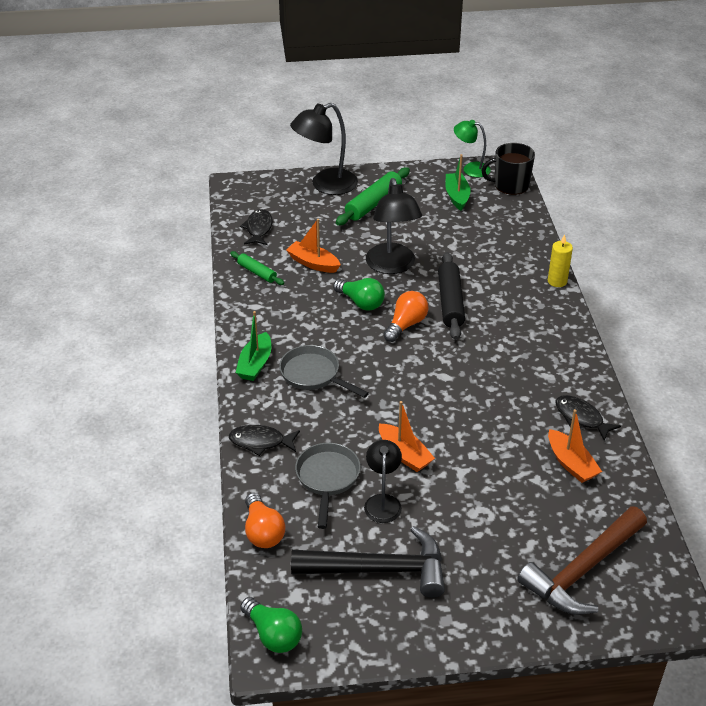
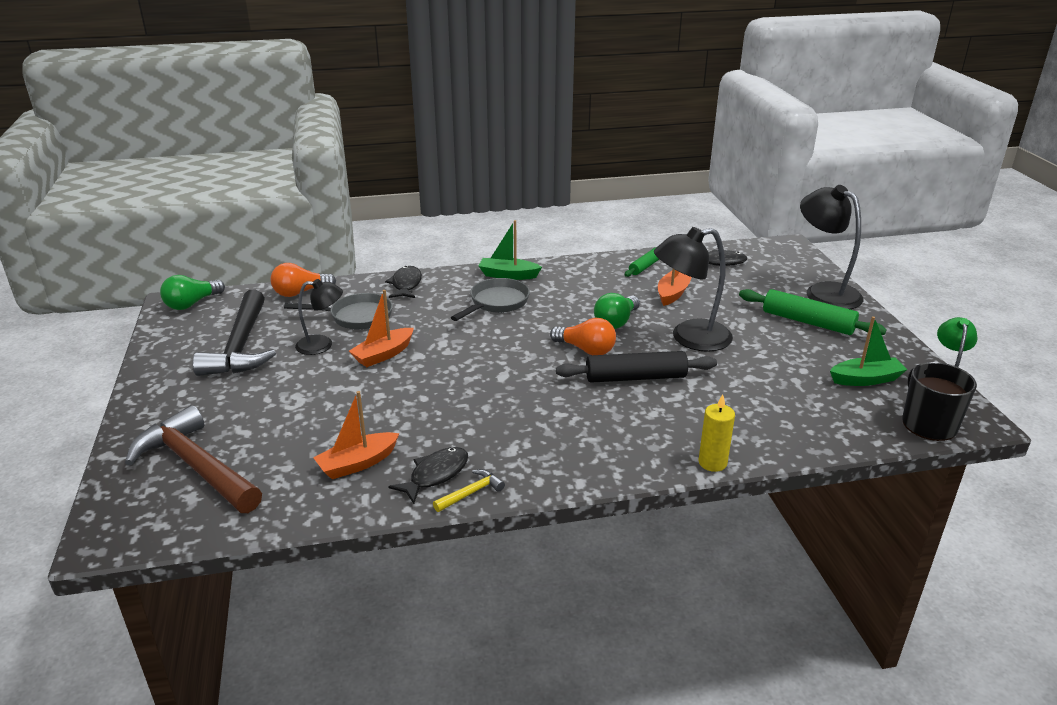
camera: 85 degrees right, 10 degrees down
none -> yellow hammer [433,469,505,512]

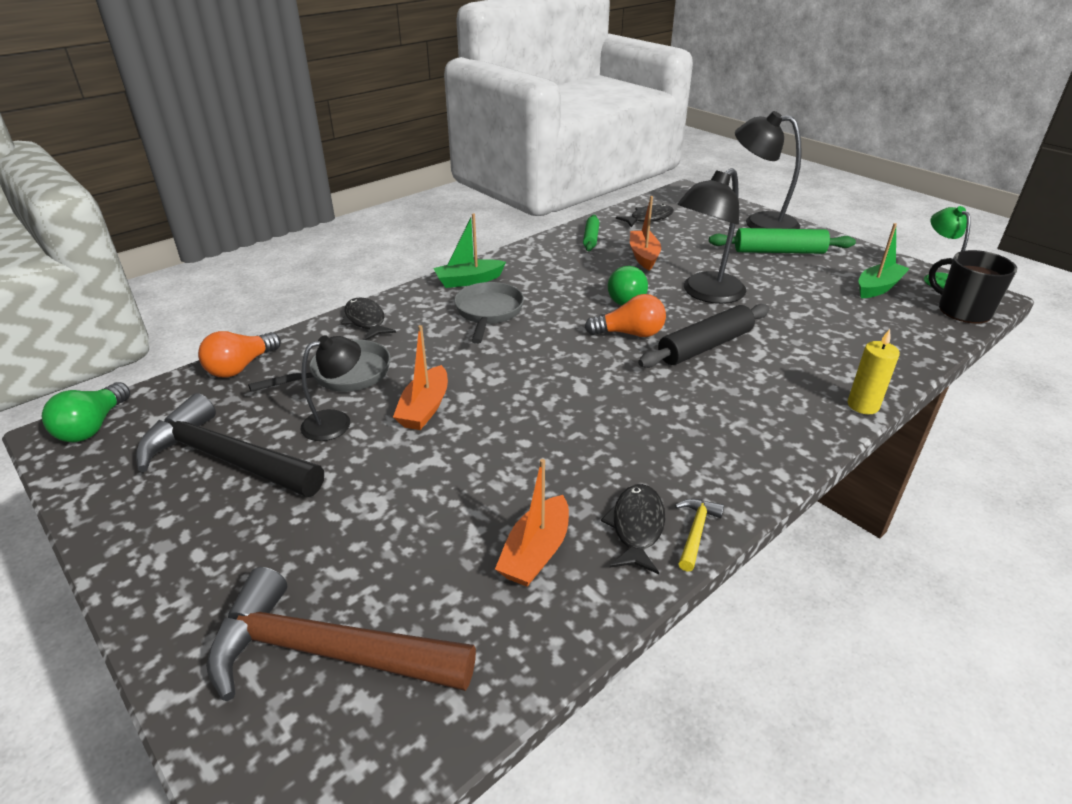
camera: 30 degrees left, 5 degrees up
black hammer [193,290,276,376] -> black hammer turned 150 degrees clockwise [136,393,324,497]

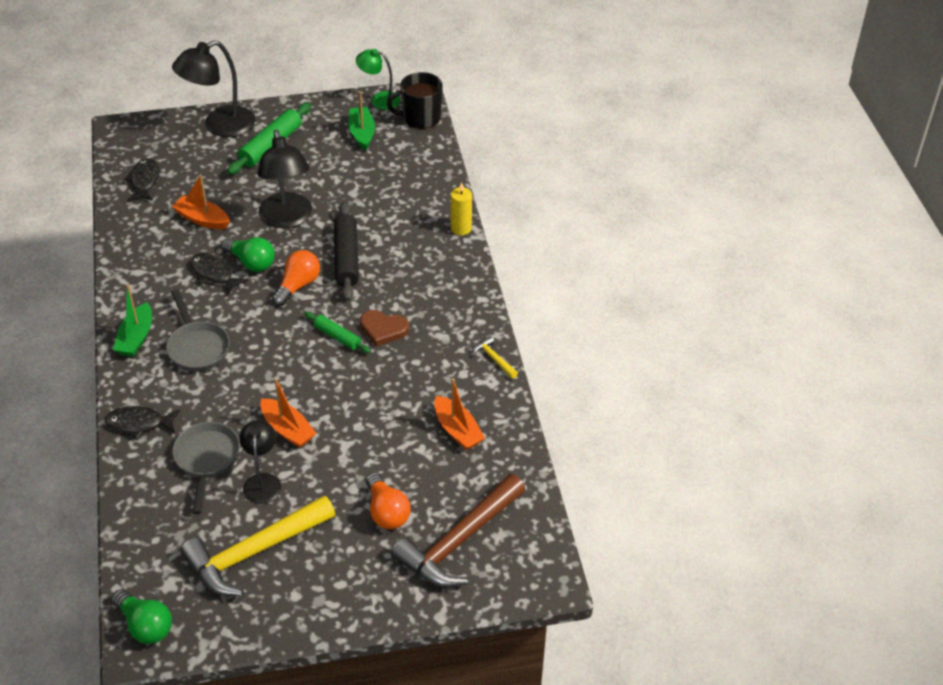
camera: 60 degrees left, 10 degrees up
black hammer [136,393,324,497] -> yellow hammer [180,495,335,596]
orange light bulb [198,331,281,378] -> orange light bulb moved to [366,472,411,529]
grey pan [454,282,524,344] -> grey pan turned 150 degrees counterclockwise [166,289,230,371]
green rolling pin [583,214,599,251] -> green rolling pin moved to [304,312,371,353]
black fish [601,484,665,574] -> black fish moved to [190,253,248,295]
none -> brown heart [360,310,409,346]

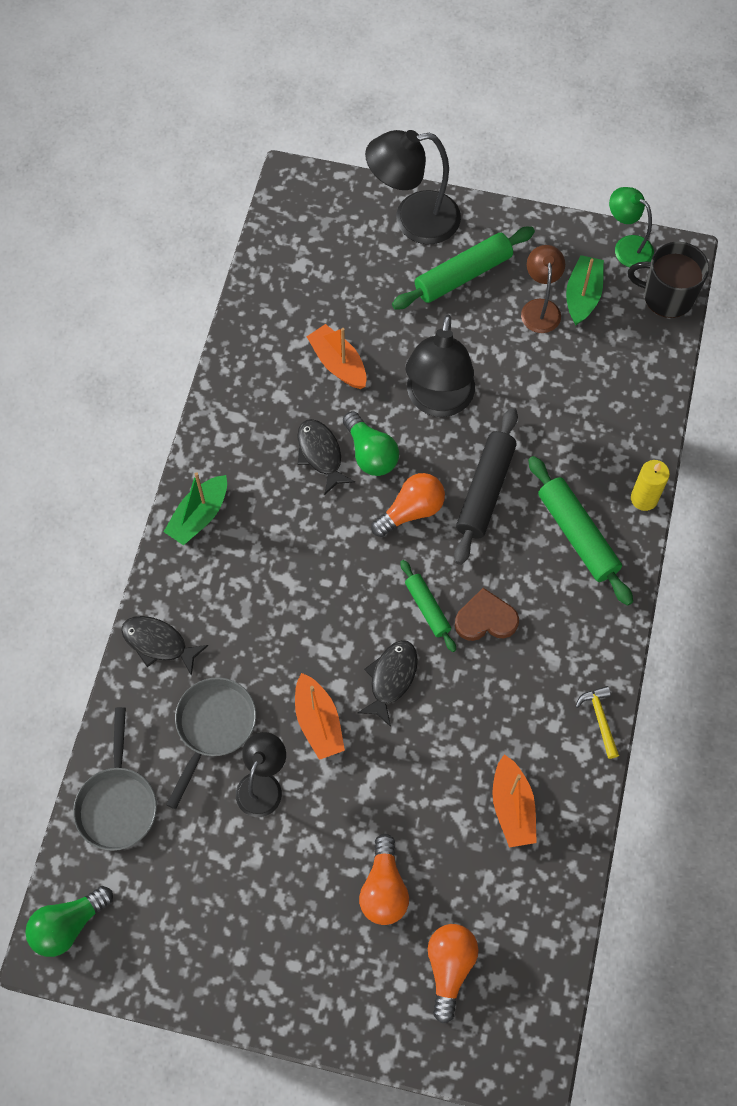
camera: 25 degrees right, 20 degrees up
green light bulb [111,589,172,644] -> green light bulb turned 75 degrees clockwise [25,886,113,957]
black fish [124,158,159,201] -> black fish moved to [358,640,418,727]
grey pan [166,289,230,371] -> grey pan moved to [73,707,157,851]
yellow hammer [180,495,335,596] -> none
brown heart [360,310,409,346] -> brown heart turned 135 degrees clockwise [455,588,519,641]
brown hammer [391,474,526,587] -> orange light bulb [428,924,479,1024]
none -> brown lamp [521,245,565,333]
none -> green rolling pin [528,456,633,606]

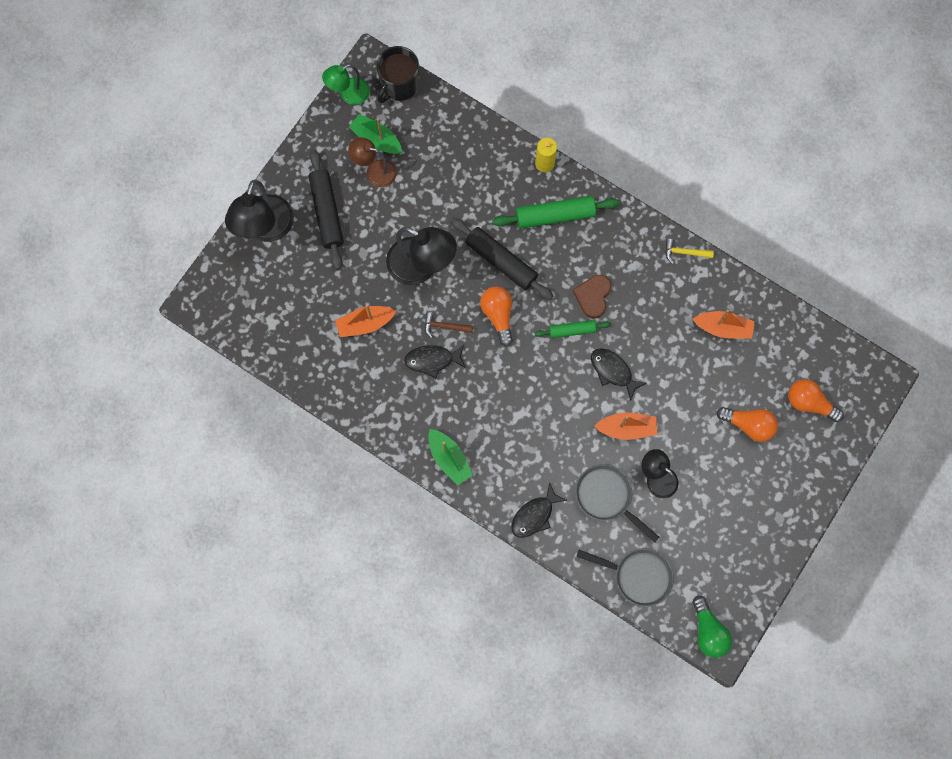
camera: 70 degrees left, 10 degrees up
green light bulb [343,411,399,476] -> brown hammer [425,312,473,338]
green rolling pin [392,227,535,309] -> black rolling pin [308,150,344,270]

